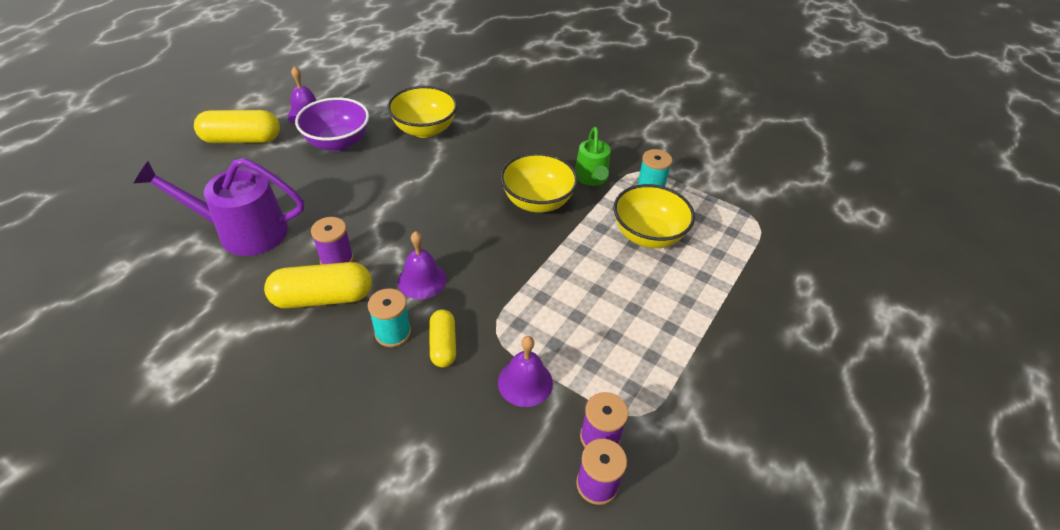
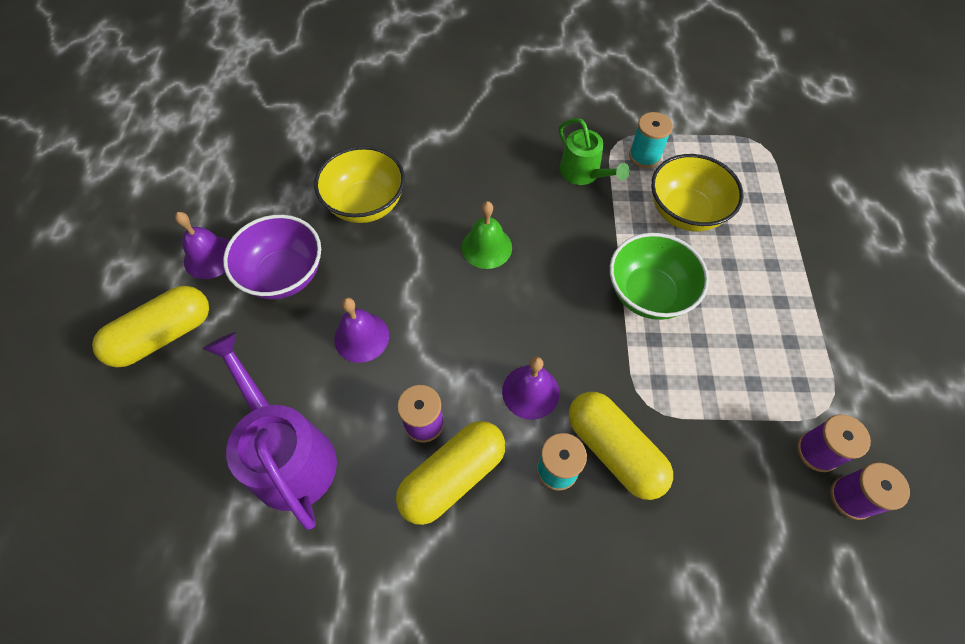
camera: 30 degrees left, 15 degrees up
purple watering can [133,158,304,256] -> purple watering can turned 90 degrees clockwise [203,332,337,530]
yellow capsule [429,309,456,367] -> yellow capsule [569,392,673,500], size x1.66
purple bell [498,336,553,407] -> purple bell moved to [334,298,389,363]
yellow bowl [500,153,578,213] -> none
none -> green bell [462,201,512,269]
none -> green bowl [610,233,709,320]

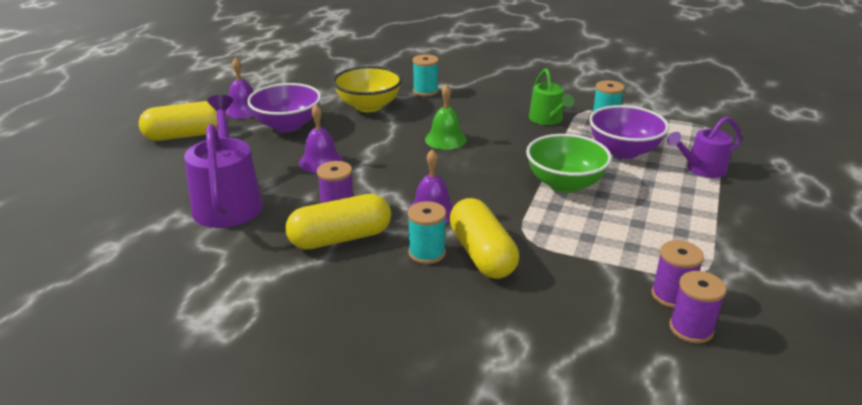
camera: 20 degrees right, 30 degrees down
yellow bowl [651,154,743,232] -> purple bowl [589,105,669,159]
none -> turquoise spool [413,54,439,96]
none -> purple watering can [667,116,742,178]

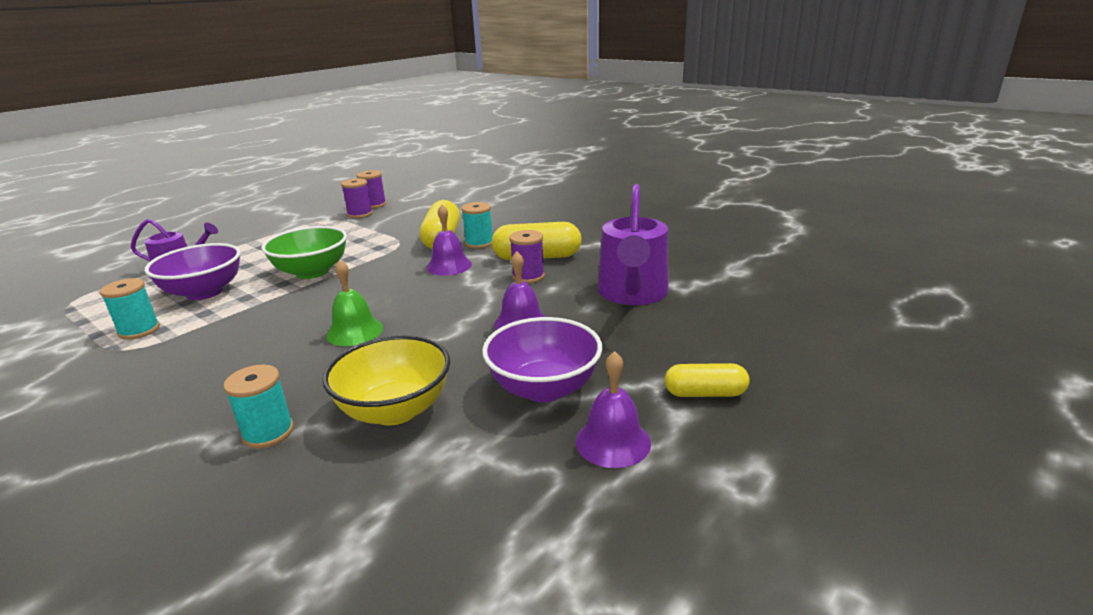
camera: 160 degrees left, 5 degrees down
yellow capsule [139,101,227,141] -> yellow capsule [665,363,750,397], size x0.60
green watering can [529,68,574,125] -> none

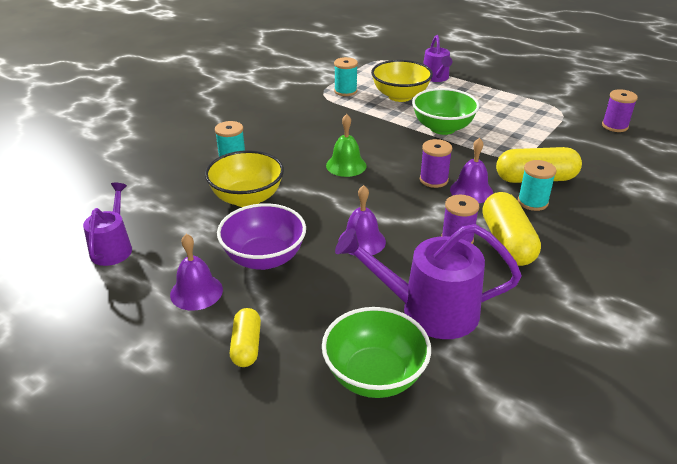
camera: 85 degrees right, 10 degrees up
purple bowl [145,243,241,300] -> yellow bowl [371,60,433,102]
purple spool [341,178,373,218] -> purple spool moved to [420,139,452,188]
none -> purple watering can [83,183,132,266]
none -> green bowl [322,307,431,398]

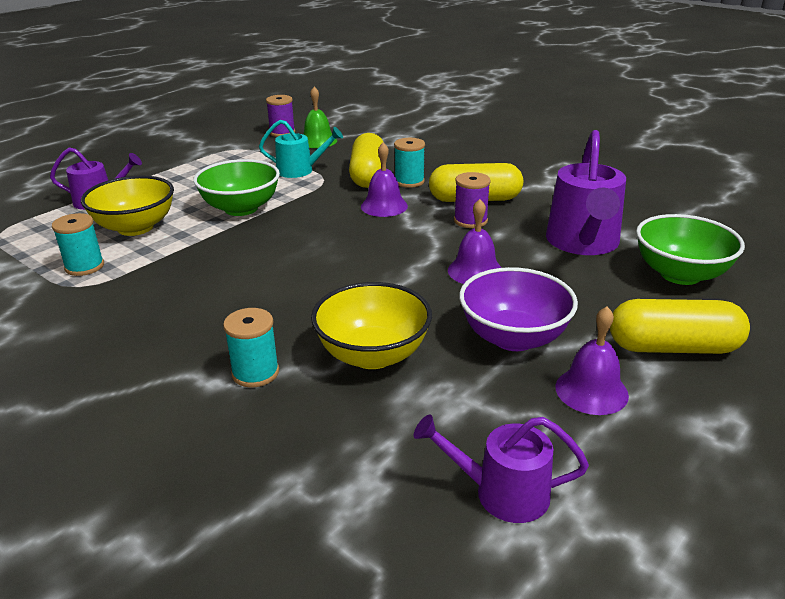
camera: 85 degrees left, 5 degrees down
yellow capsule [230,308,261,367] -> yellow capsule [610,299,750,354], size x1.66
green bell [326,114,367,177] -> green bell moved to [303,87,337,148]
purple spool [420,139,452,188] -> none
none -> turquoise watering can [259,120,343,178]

